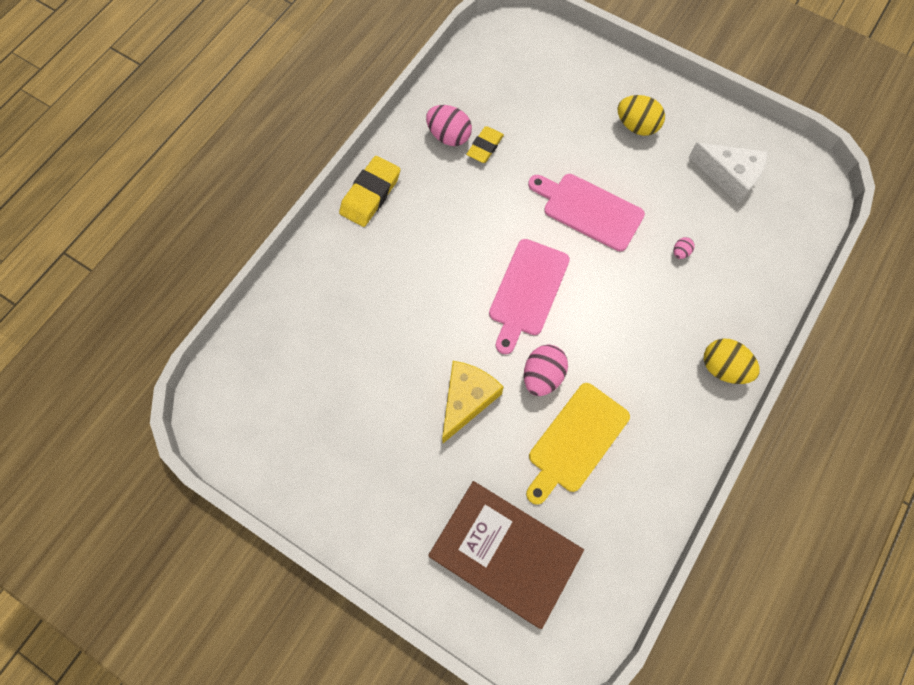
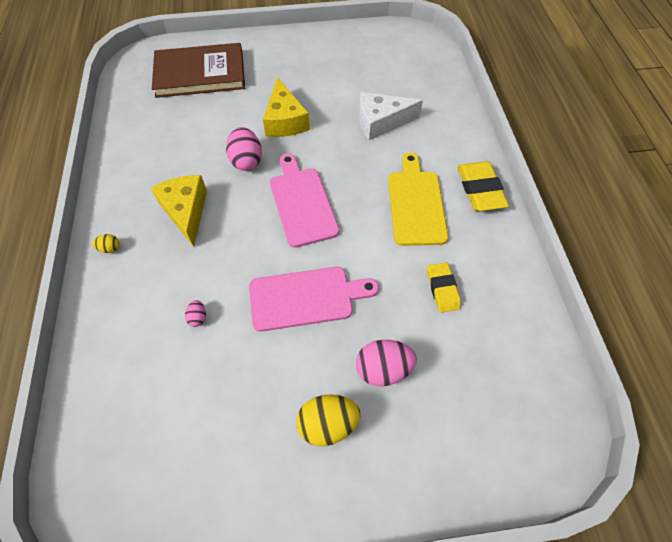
camera: 140 degrees right, 10 degrees down
pink egg [426,105,472,146] -> pink egg moved to [356,340,417,386]
yellow cutting board [526,383,630,505] -> yellow cutting board moved to [388,152,448,246]
white cheese [689,143,768,204] -> white cheese moved to [359,92,423,140]
yellow egg [704,338,760,384] -> yellow egg [92,234,120,253], size x0.48
none -> yellow cheese [151,175,207,247]

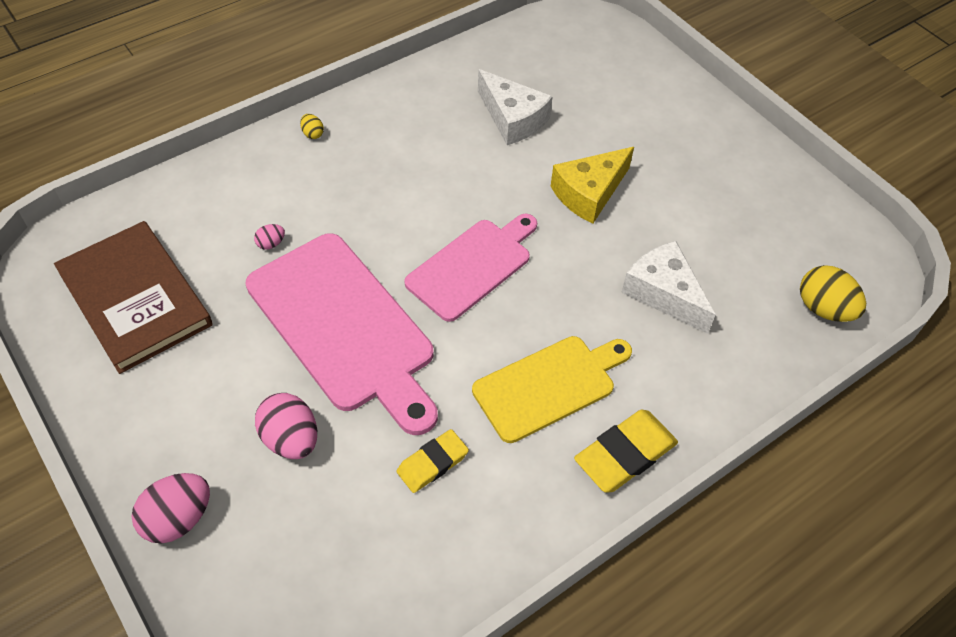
camera: 60 degrees right, 5 degrees down
yellow cheese [151,175,207,247] -> none
brown book [152,43,245,98] -> brown book moved to [54,221,213,374]
pink egg [226,127,262,171] -> pink egg moved to [131,473,210,544]
pink cutting board [249,267,379,332] -> pink cutting board [246,233,438,435], size x1.56
yellow egg [296,394,361,446] -> yellow egg moved to [800,265,866,322]
none -> white cheese [478,69,553,145]

